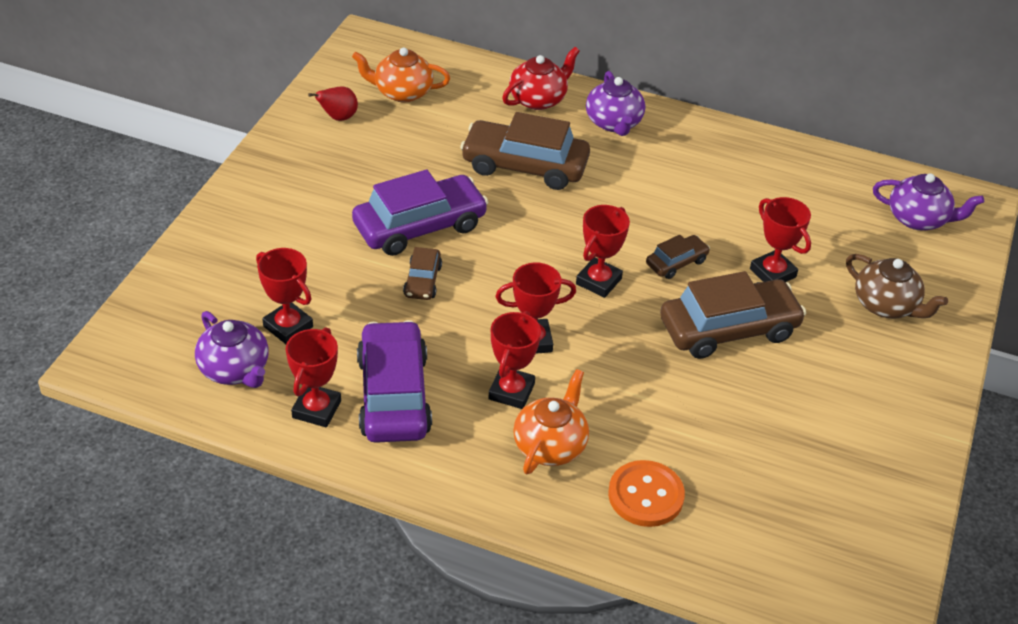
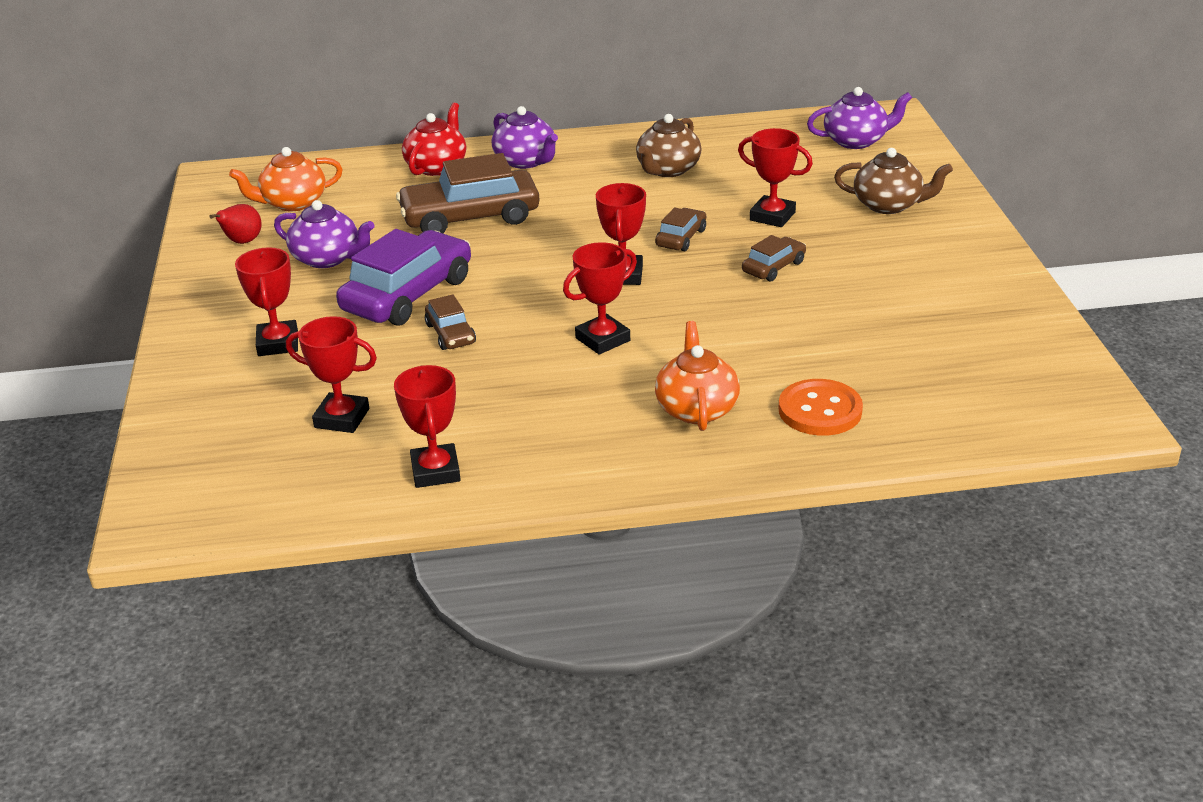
camera: 25 degrees left, 10 degrees down
purple teapot [195,311,269,388] -> purple teapot moved to [274,200,374,268]
purple car [357,320,432,443] -> none
red trophy [488,311,541,409] -> red trophy moved to [235,247,298,356]
brown car [660,271,806,359] -> brown car [742,235,806,282], size x0.49
none -> brown teapot [636,114,702,177]

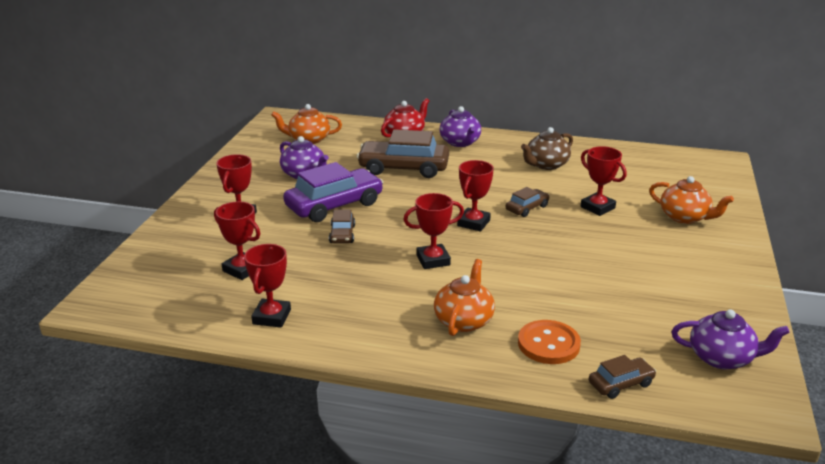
camera: 20 degrees right, 5 degrees down
red pear [210,204,262,244] -> none
brown car [742,235,806,282] -> brown car moved to [589,355,656,399]
purple teapot [807,87,912,149] -> purple teapot moved to [672,309,790,370]
brown teapot [834,148,953,214] -> orange teapot [649,176,734,224]

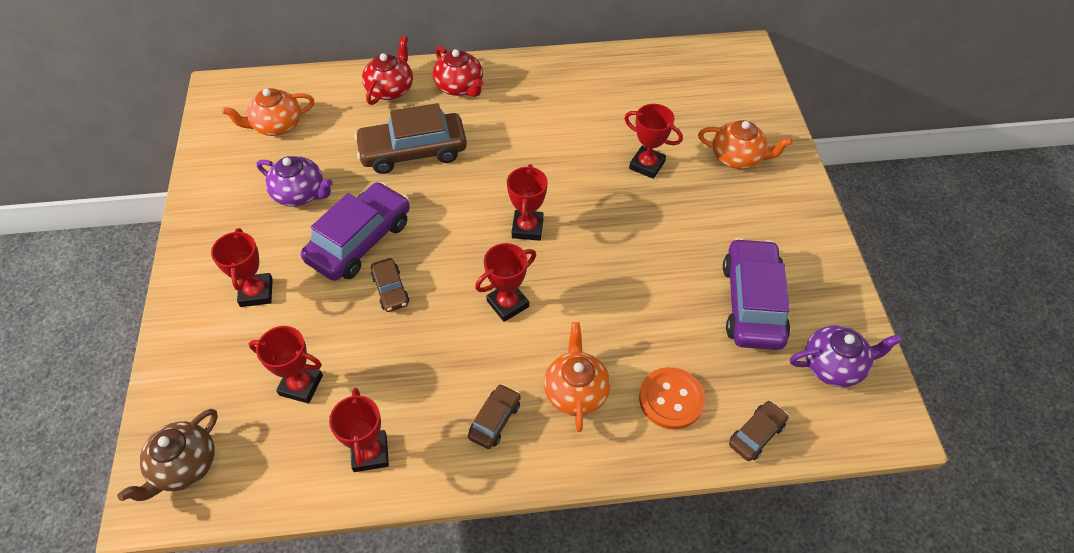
camera: 20 degrees left, 25 degrees up
purple teapot [440,106,481,147] -> red teapot [433,46,483,97]
brown car [506,187,549,217] -> brown car moved to [468,384,521,449]
brown teapot [521,127,573,170] -> brown teapot moved to [117,409,218,501]
none -> purple car [723,238,790,350]

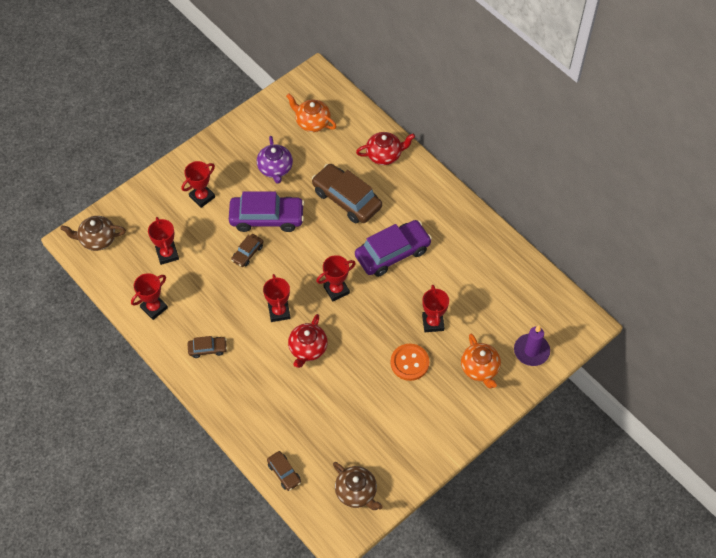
camera: 55 degrees right, 5 degrees up
red teapot [433,46,483,97] -> red teapot moved to [288,314,328,368]
red trophy [475,243,536,322] -> red trophy turned 60 degrees clockwise [263,274,290,322]
orange teapot [544,322,610,432] -> none
orange button [639,367,705,430] -> orange button moved to [390,344,429,381]
purple car [723,238,790,350] -> purple car moved to [355,220,432,277]
brown car [729,401,788,461] -> brown car turned 45 degrees clockwise [267,451,301,491]
purple teapot [790,325,902,387] -> brown teapot [333,462,383,510]
none -> purple candle [514,326,550,366]

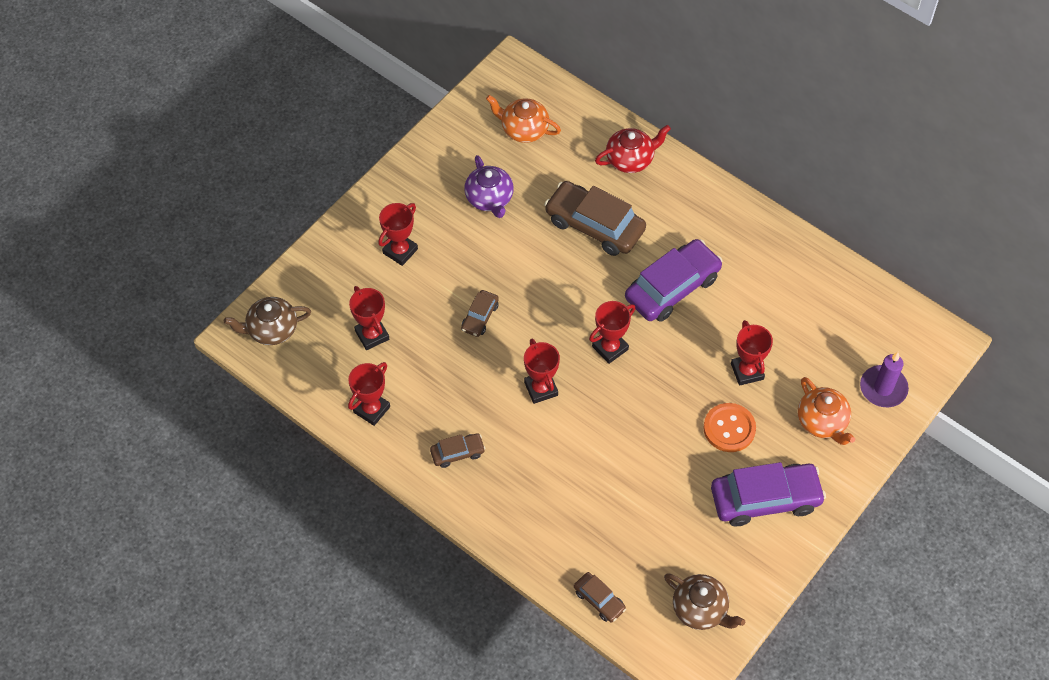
camera: 10 degrees left, 0 degrees up
purple car [229,191,305,232] -> purple car moved to [711,462,826,526]
red teapot [288,314,328,368] -> none

